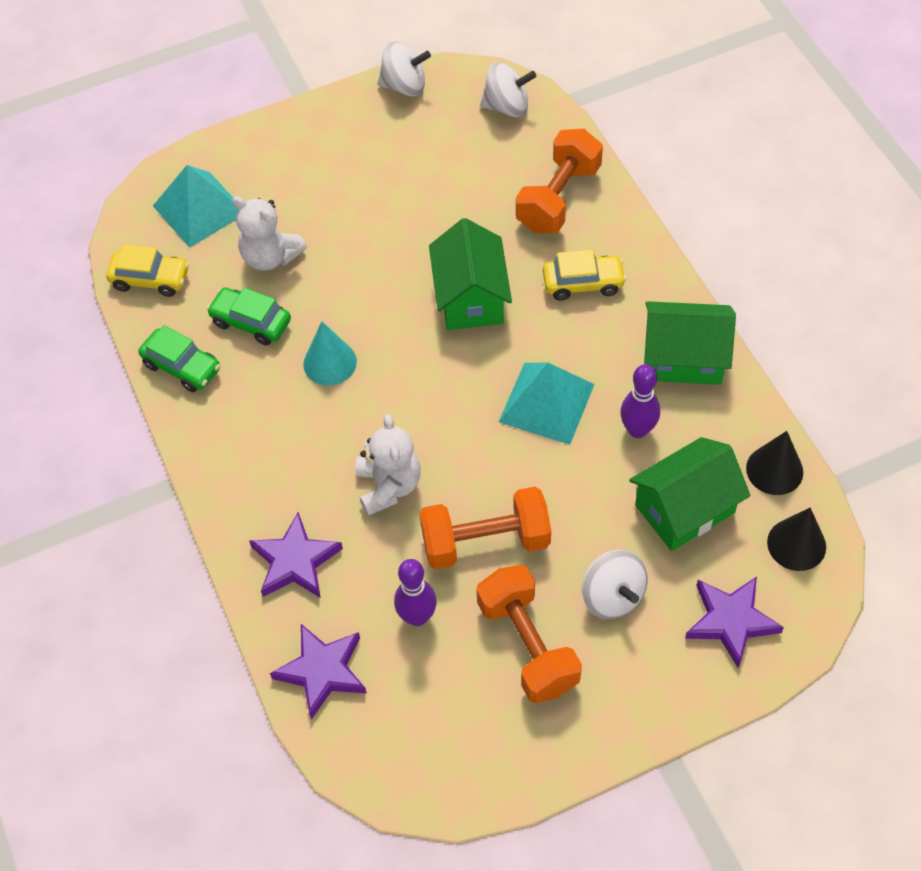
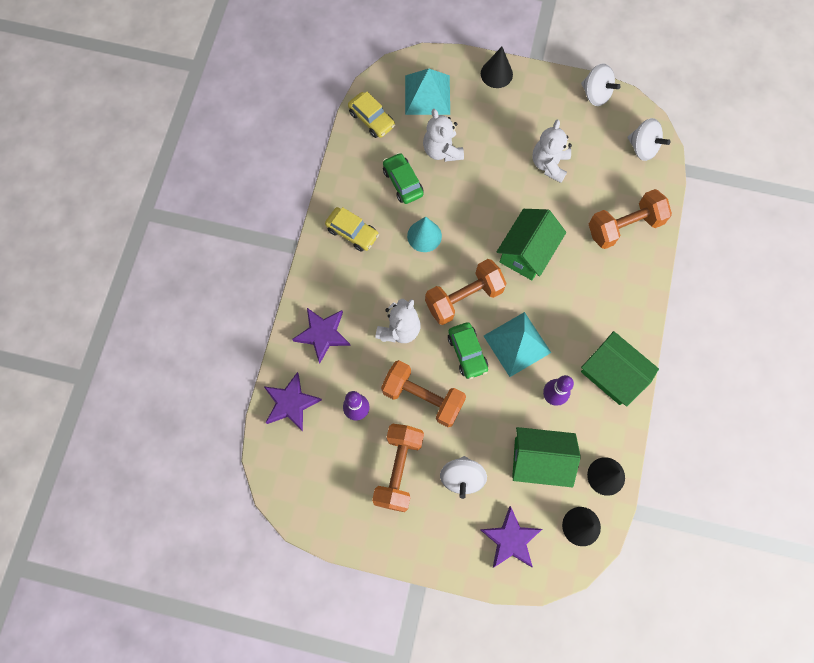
camera: 35 degrees right, 15 degrees up
green car [139,325,221,392] -> green car moved to [448,322,488,379]
yellow car [543,250,626,301] -> yellow car moved to [325,207,379,252]
none -> orange dumbbell [425,259,507,325]
none -> black cone [481,47,513,88]
none -> white teddy bear [532,120,572,183]

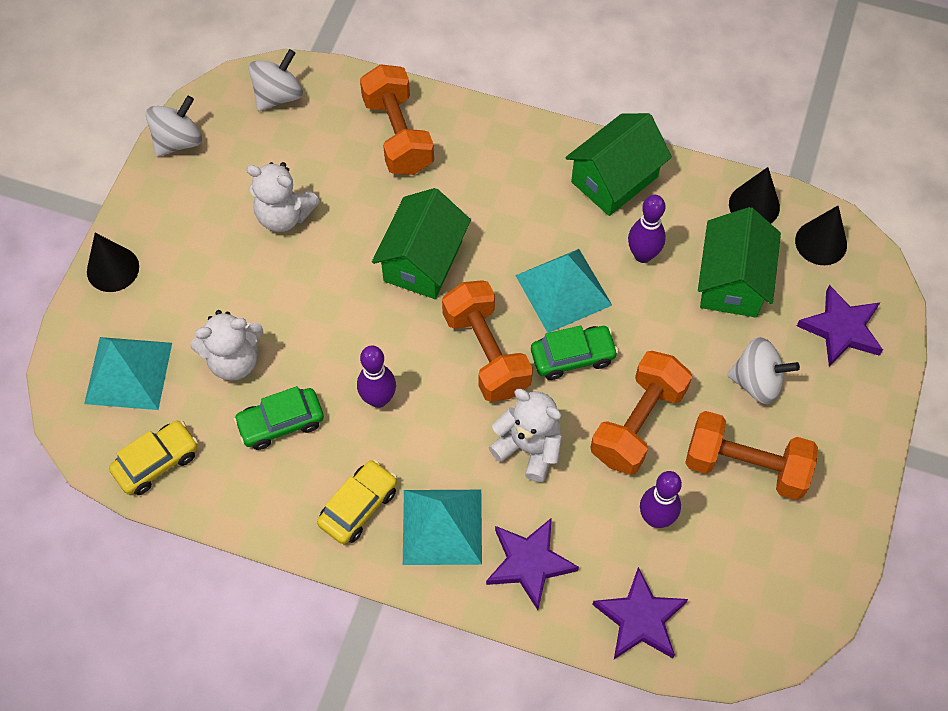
camera: 85 degrees left, 10 degrees down
turquoise cone [407,217,442,252] -> purple bowling pin [357,346,396,408]
green house [497,209,566,280] -> green house turned 75 degrees clockwise [372,188,471,299]
none -> turquoise pyramid [403,490,482,565]

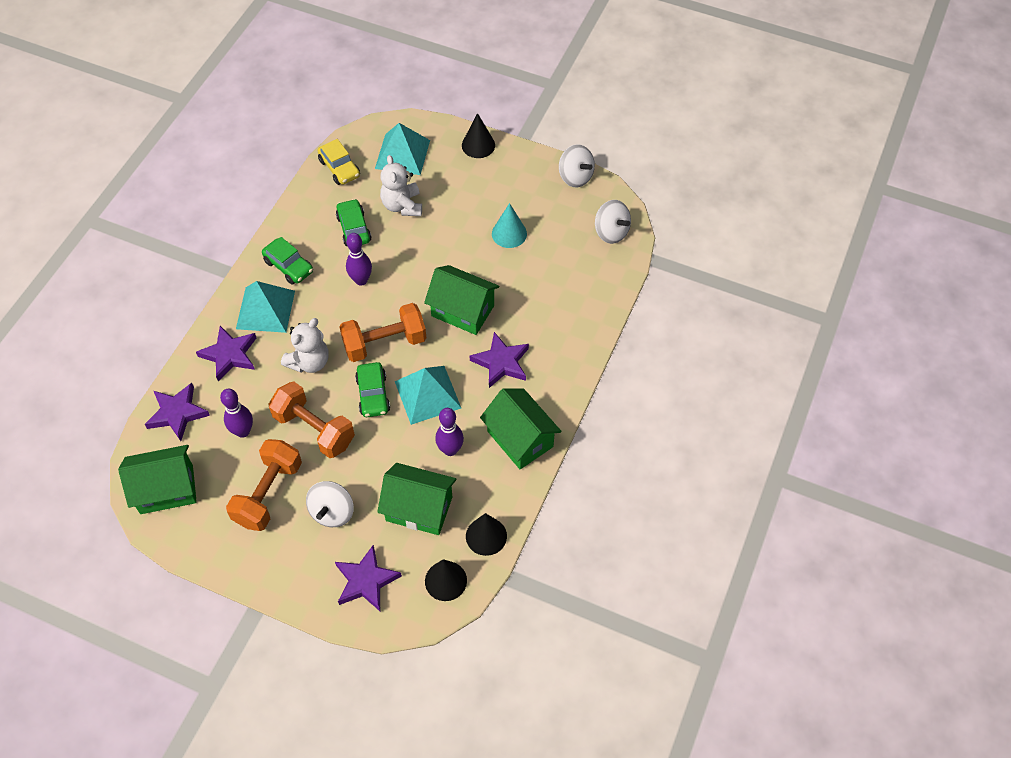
camera: 95 degrees right, 5 degrees down
white teddy bear [246,162,320,232] -> turquoise cone [492,203,527,248]
yellow car [317,460,397,544] -> green car [262,237,313,285]
orange dumbbell [360,64,434,175] -> none
none -> green house [118,445,197,514]
none -> purple star [470,332,529,388]

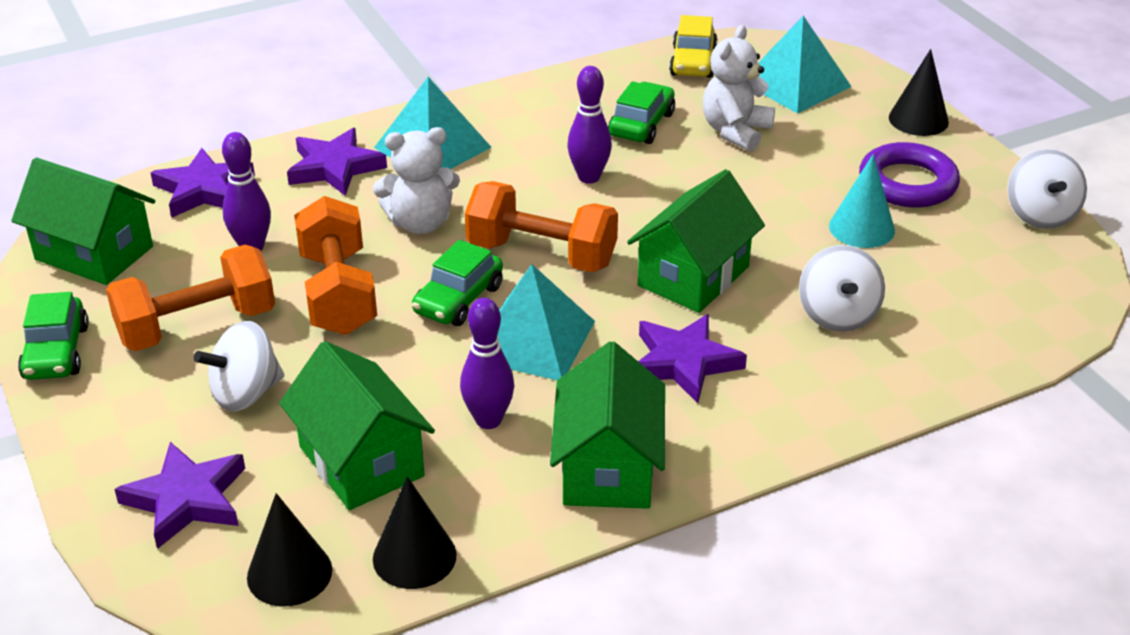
camera: 40 degrees right, 20 degrees down
green car [262,237,313,285] -> green car moved to [18,292,89,380]
green house [424,265,499,335] -> green house turned 60 degrees clockwise [627,169,765,313]
white spinning top [595,200,631,244] -> white spinning top moved to [799,245,885,332]
none -> purple ring [859,142,960,208]

